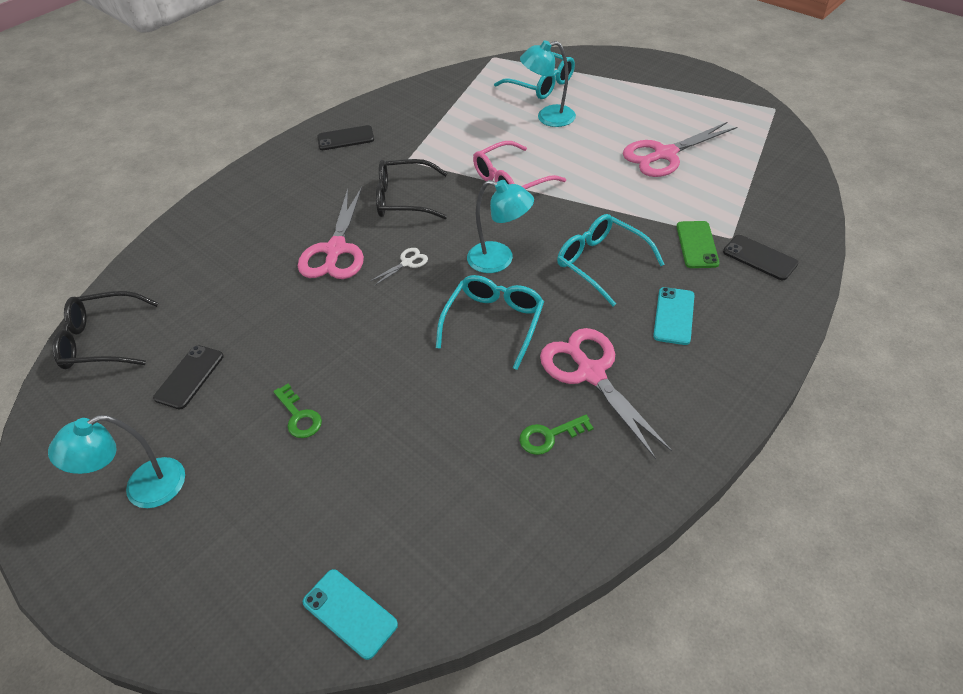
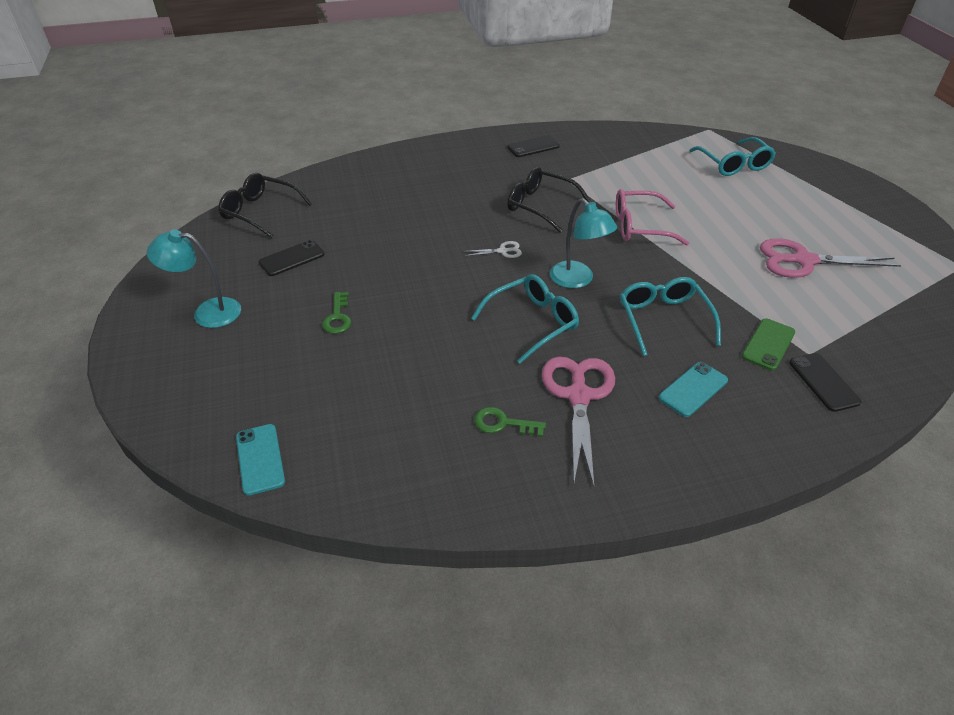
camera: 30 degrees right, 5 degrees down
pink scissors [298,187,364,279] -> none
black phone [317,125,374,150] -> black phone turned 45 degrees counterclockwise [507,135,560,157]
turquoise lamp [520,40,576,127] -> none

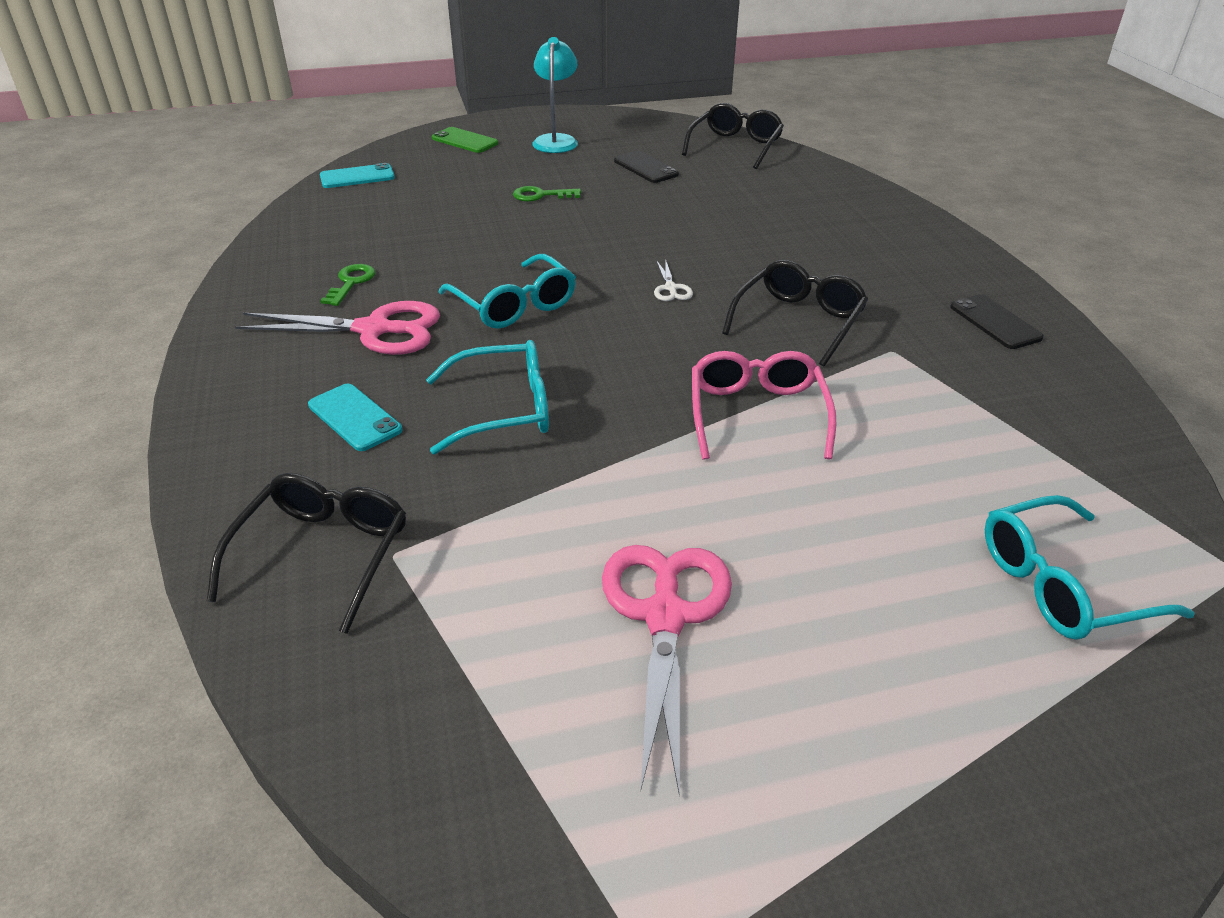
camera: 90 degrees right, 5 degrees down
turquoise lamp [550,198,617,288] -> none
green phone [742,319,795,371] -> green phone moved to [432,127,498,153]
black phone [789,353,861,412] -> black glasses [207,473,406,634]

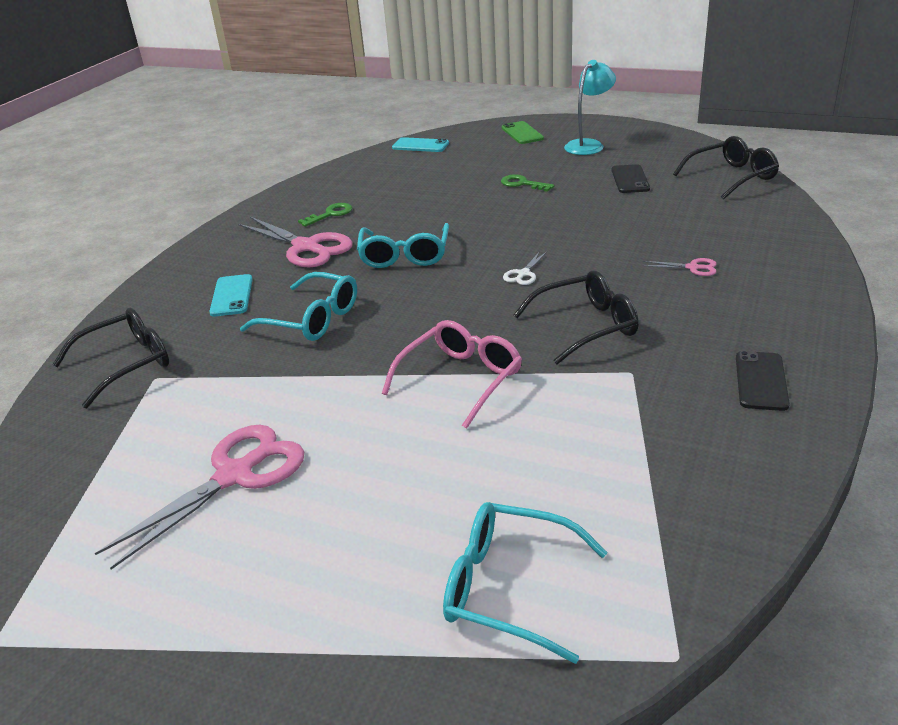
camera: 40 degrees right, 5 degrees down
none -> pink scissors [643,258,717,276]

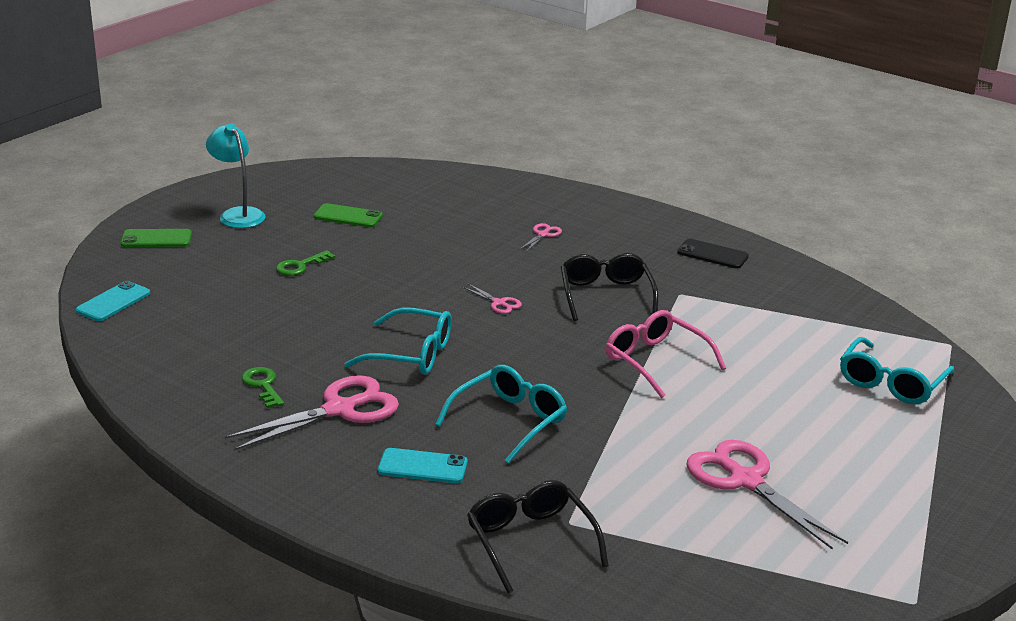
camera: 80 degrees left, 5 degrees down
white scissors [503,251,547,285] -> pink scissors [462,284,522,314]
black phone [612,164,650,193] -> green phone [314,203,383,227]
black glasses [673,136,779,200] -> none

